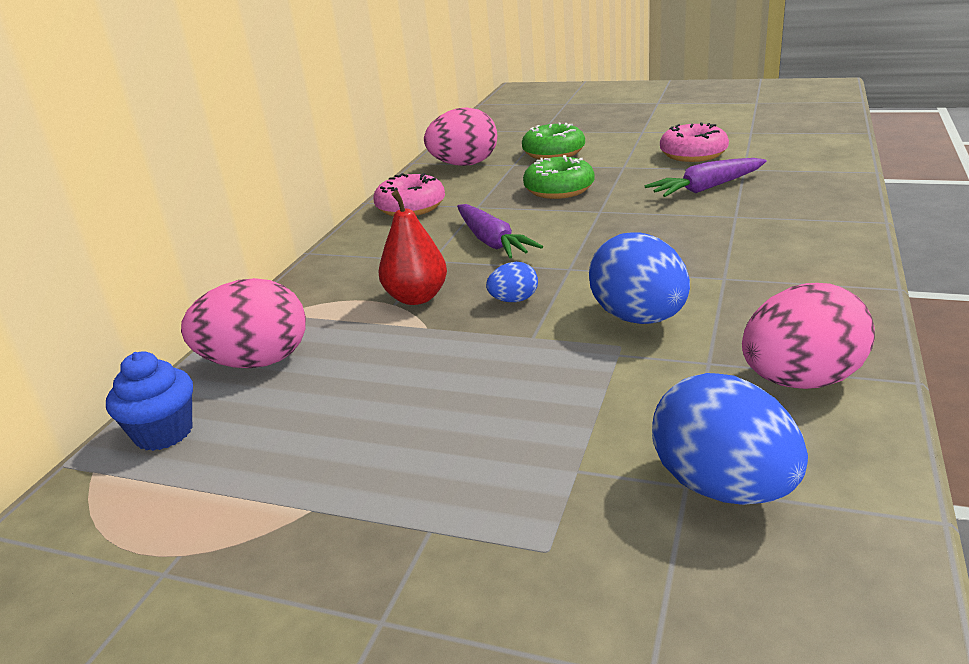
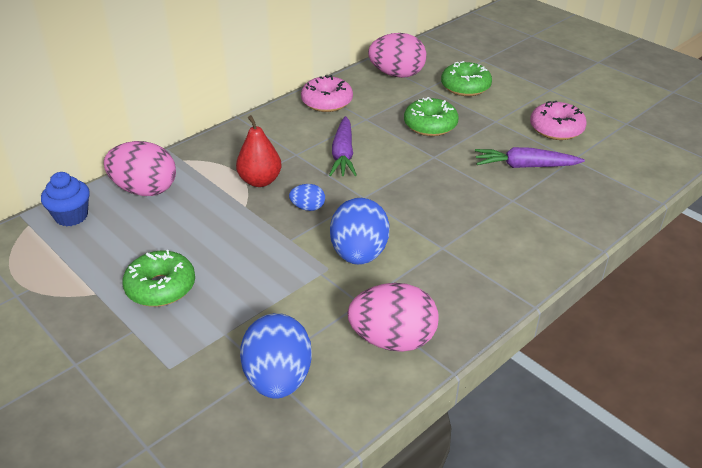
camera: 25 degrees right, 10 degrees up
none -> green donut [122,250,195,307]

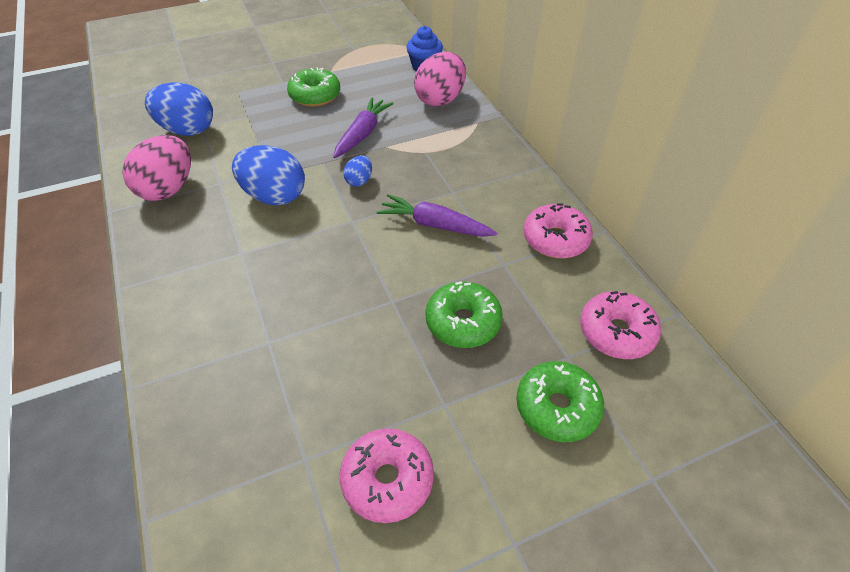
camera: 110 degrees right, 10 degrees up
red pear [236,115,282,187] -> none
pink egg [368,33,426,78] -> pink donut [580,291,661,359]
purple carrot [475,147,585,168] -> purple carrot moved to [333,97,394,158]

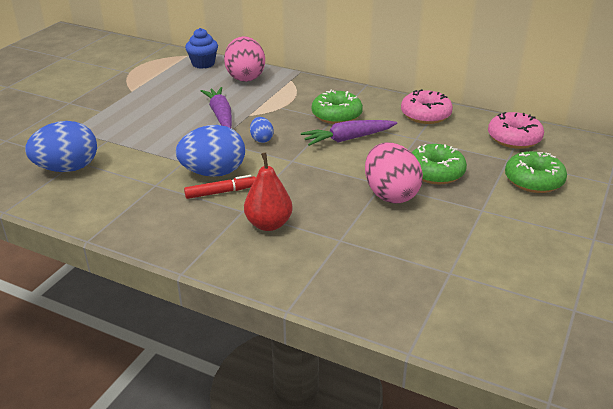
camera: 40 degrees left, 15 degrees down
pink egg [123,135,191,201] -> pink egg moved to [365,142,423,204]
green donut [287,67,340,107] -> green donut moved to [312,90,363,124]
pink donut [340,428,434,523] -> none
none -> red marker [184,175,256,199]
none -> red pear [244,152,293,231]

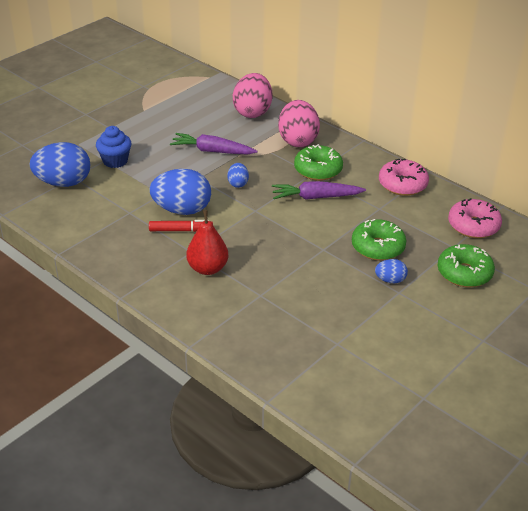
camera: 15 degrees right, 5 degrees up
blue cupcake [185,28,218,69] -> blue cupcake moved to [96,126,131,168]
purple carrot [200,87,232,128] -> purple carrot turned 75 degrees counterclockwise [170,133,257,154]
pink egg [365,142,423,204] -> pink egg moved to [278,100,320,147]
none -> blue egg [375,259,408,283]

